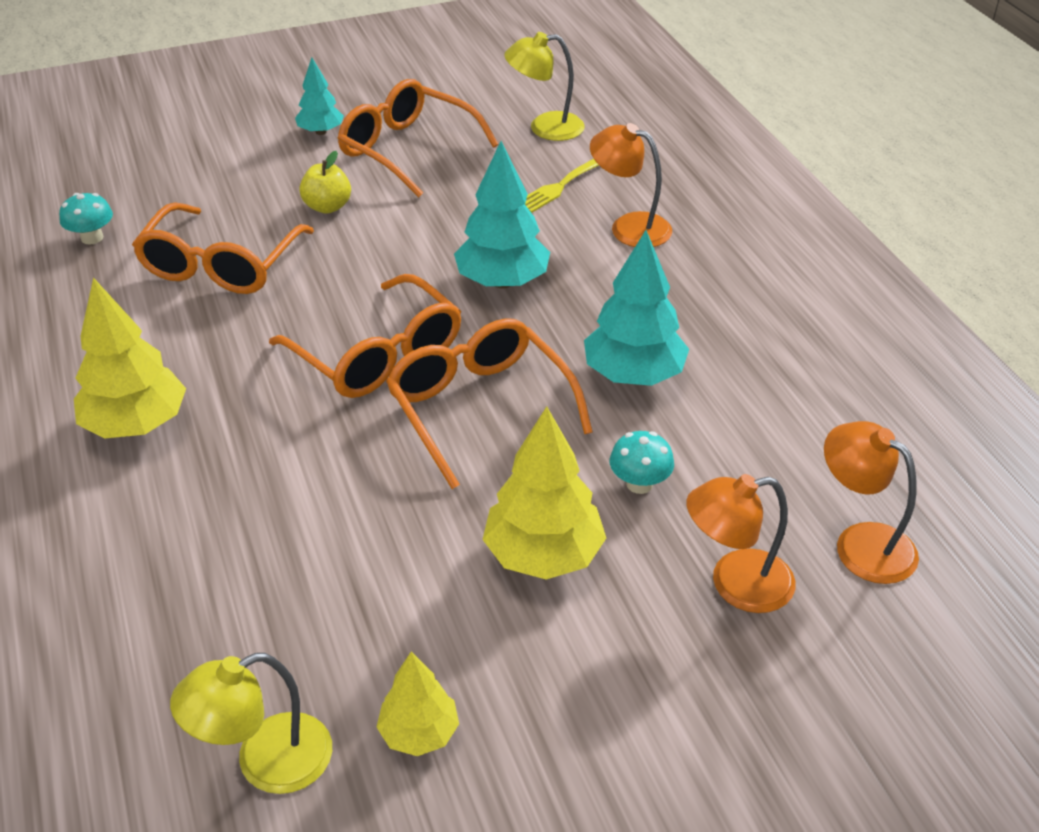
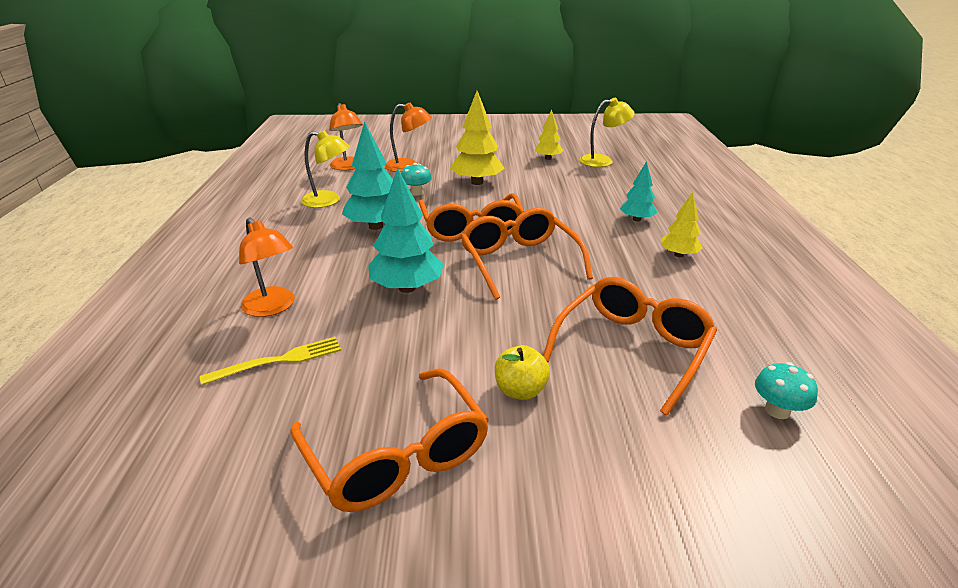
camera: 160 degrees left, 10 degrees down
yellow tree [74,277,186,439] -> yellow tree [660,192,703,257], size x0.59
turquoise tree [295,57,344,135] -> turquoise tree moved to [620,161,657,222]
yellow lamp [505,32,585,141] -> yellow lamp moved to [301,130,350,208]

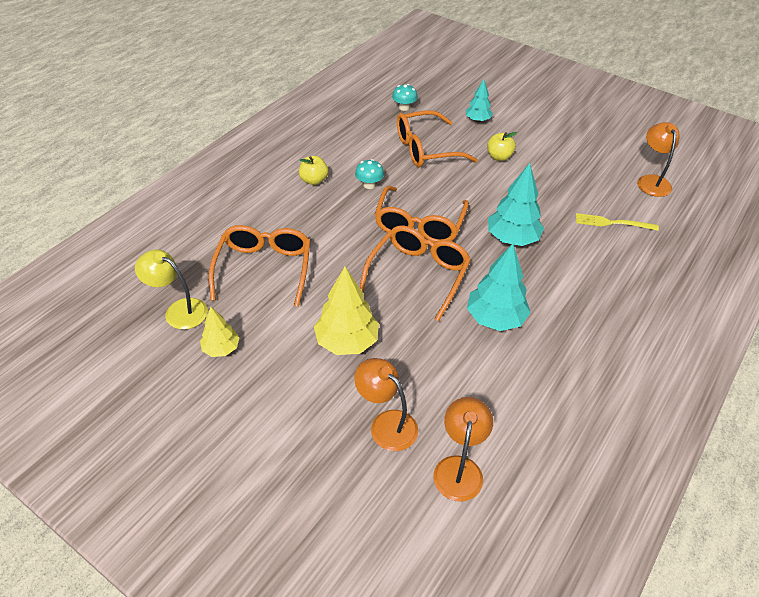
camera: 145 degrees left, 15 degrees up
orange lamp [239,217,295,317] -> orange lamp moved to [637,122,680,197]
orange glasses [290,368,489,512] -> orange glasses moved to [209,225,310,307]
yellow lamp [301,130,350,208] -> none
turquoise mushroom [401,163,432,196] -> turquoise mushroom moved to [355,159,384,189]
turquoise tree [620,161,657,222] -> turquoise tree moved to [465,79,493,122]
yellow tree [660,192,703,257] -> yellow apple [299,156,329,185]

